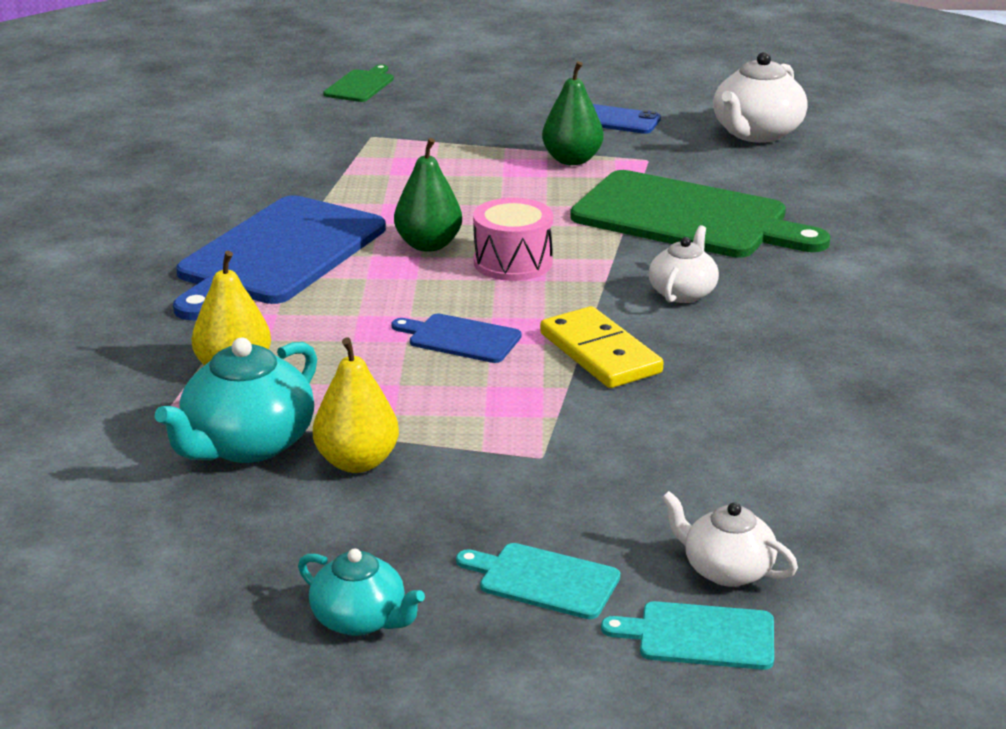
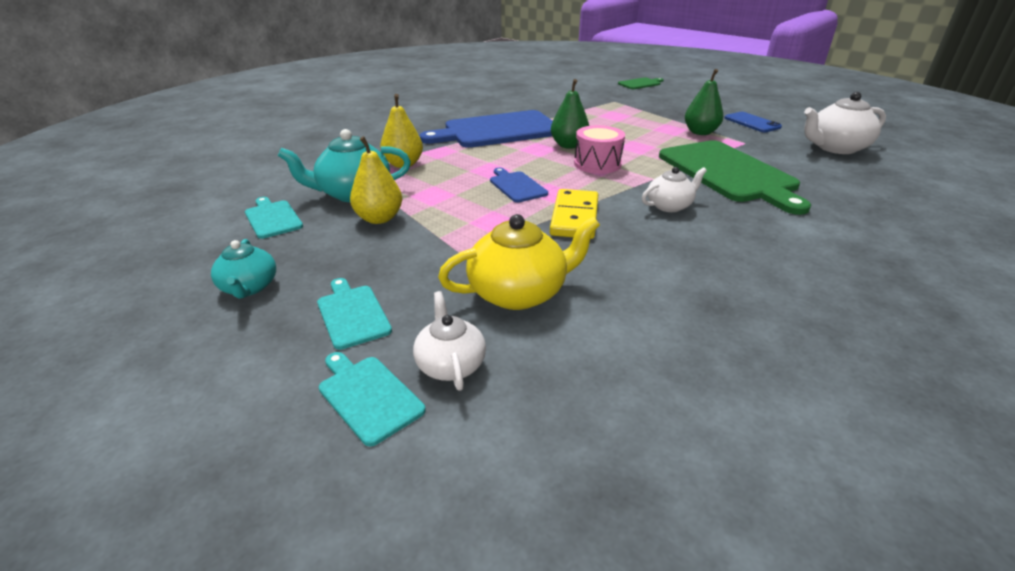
camera: 40 degrees right, 5 degrees up
none -> turquoise cutting board [245,197,303,239]
none -> yellow teapot [438,214,600,310]

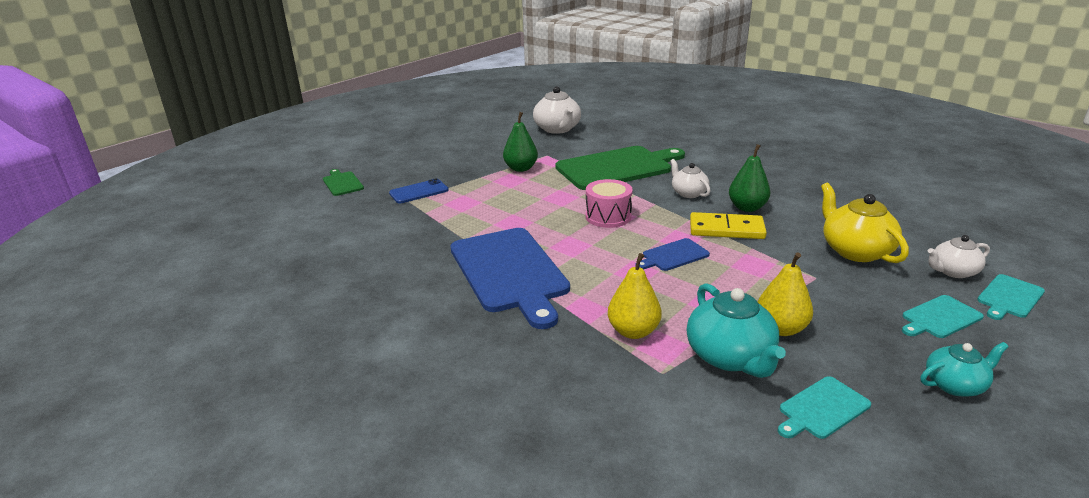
camera: 90 degrees left, 5 degrees down
green pear [551,79,589,149] -> green pear moved to [729,144,770,212]
blue phone [725,112,782,132] -> blue phone moved to [389,178,449,203]

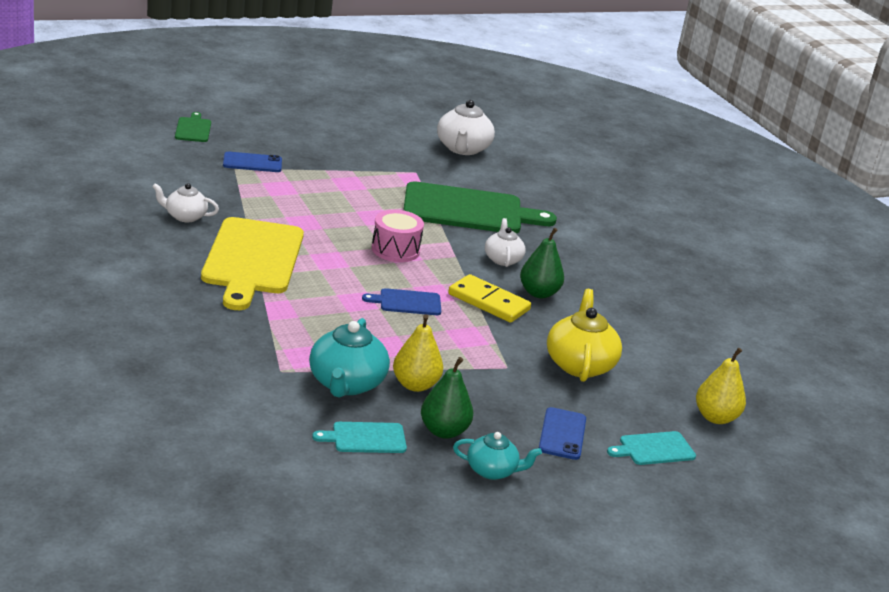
camera: 20 degrees right, 0 degrees up
blue cutting board [450,228,570,329] -> yellow cutting board [201,217,304,310]
green pear [503,112,538,172] -> green pear moved to [421,357,473,439]
yellow pear [608,253,662,339] -> yellow pear moved to [696,348,746,424]
turquoise cutting board [902,295,984,338] -> blue phone [539,407,586,460]
white teapot [928,235,990,278] -> white teapot moved to [152,183,219,222]

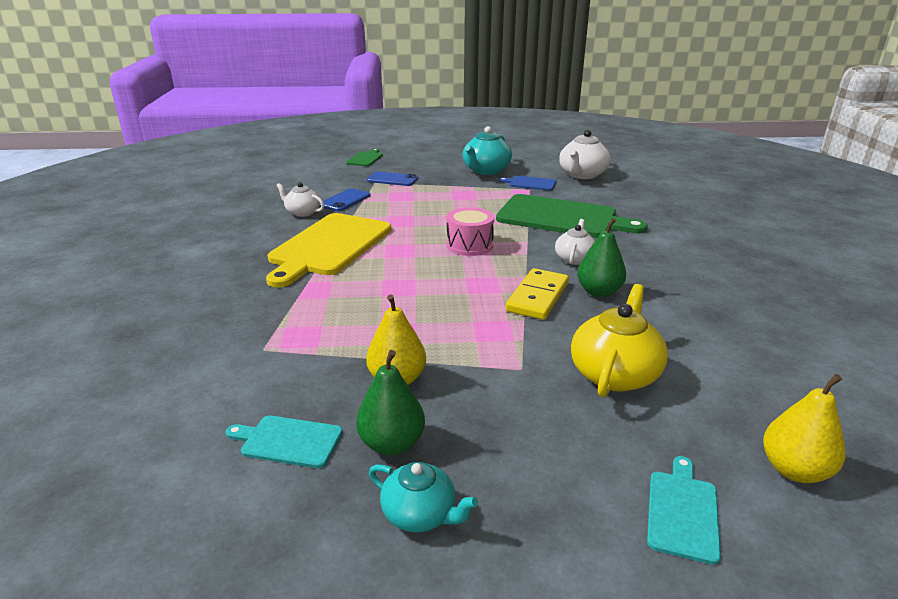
camera: 25 degrees right, 0 degrees up
turquoise teapot [309,318,390,398] -> turquoise teapot moved to [462,126,512,175]
blue cutting board [362,288,441,315] -> blue cutting board moved to [499,176,556,191]
yellow domino [448,274,531,323] -> yellow domino turned 60 degrees clockwise [505,268,569,320]
blue phone [539,407,586,460] -> blue phone moved to [320,188,370,211]
turquoise cutting board [607,431,696,465] -> turquoise cutting board turned 105 degrees clockwise [647,456,721,565]

